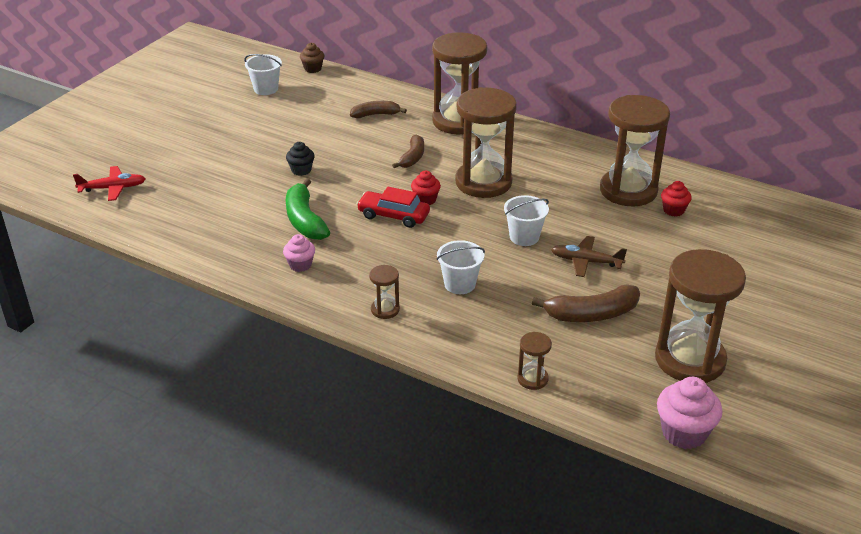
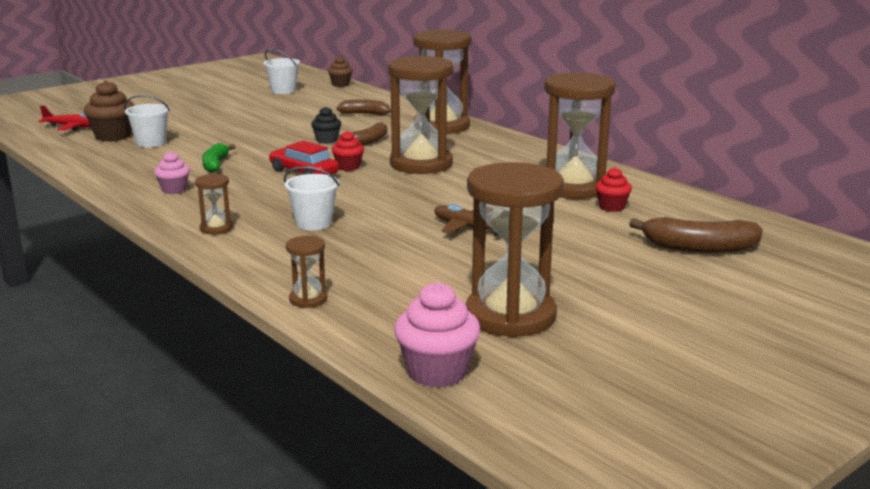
camera: 20 degrees right, 15 degrees down
black cupcake [286,142,315,176] -> black cupcake moved to [311,107,341,144]
green banana [286,178,330,240] -> green banana [202,143,235,173], size x0.66
white bucket [504,195,549,246] -> white bucket moved to [124,95,170,148]
brown banana [532,285,640,322] -> brown banana moved to [629,217,763,253]
none -> brown cupcake [84,80,134,142]

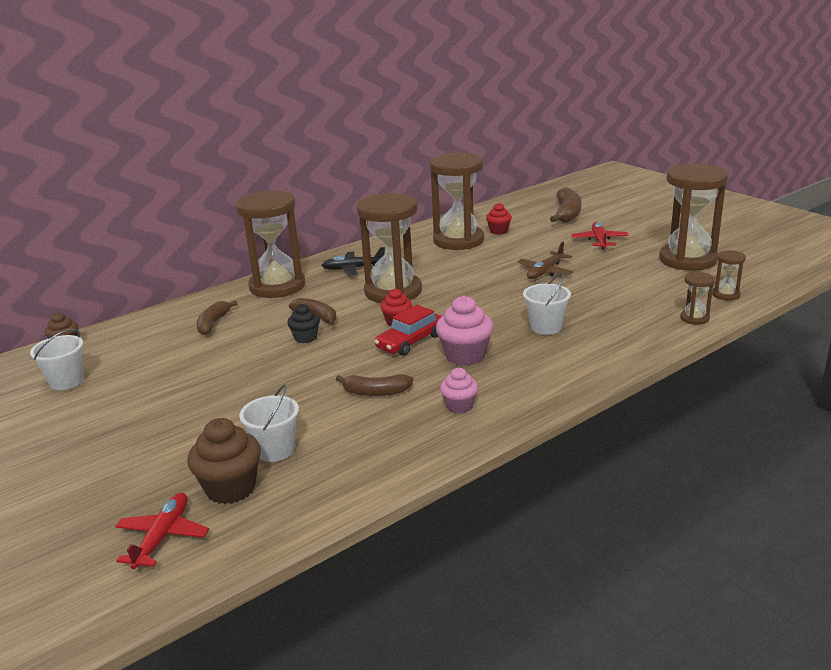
camera: 85 degrees left, 5 degrees up
brown hourglass [195,174,233,235] -> brown hourglass moved to [712,250,746,301]
green banana [202,143,235,173] -> brown banana [336,374,414,396]
pink cupcake [394,282,481,388] -> pink cupcake moved to [436,296,494,366]
none -> black plane [322,247,385,276]
none -> red plane [571,221,629,249]

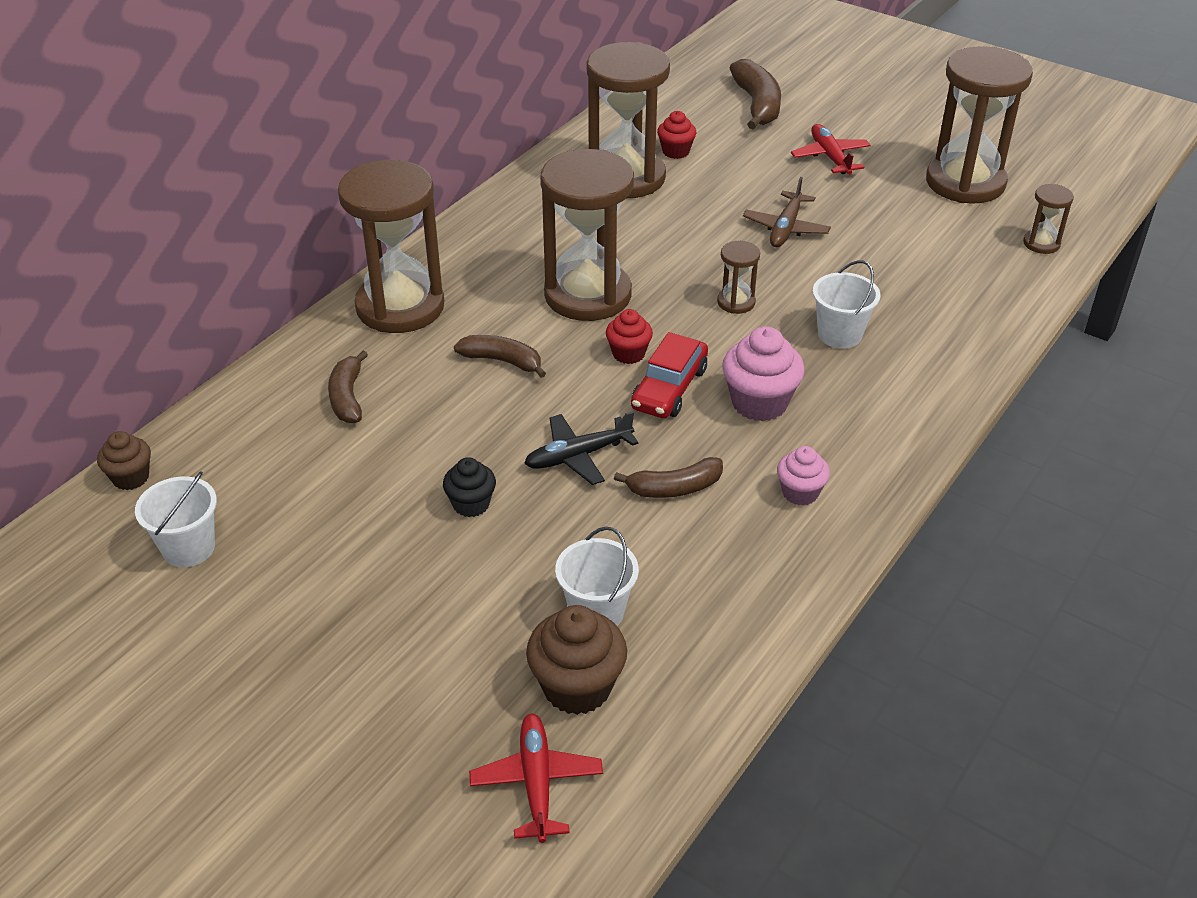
camera: 20 degrees left, 15 degrees up
black cupcake [287,304,320,343] -> black cupcake moved to [443,457,496,517]
black plane [322,247,385,276] -> black plane moved to [524,411,639,485]
brown hourglass [680,272,715,325] -> brown hourglass moved to [717,241,760,314]

